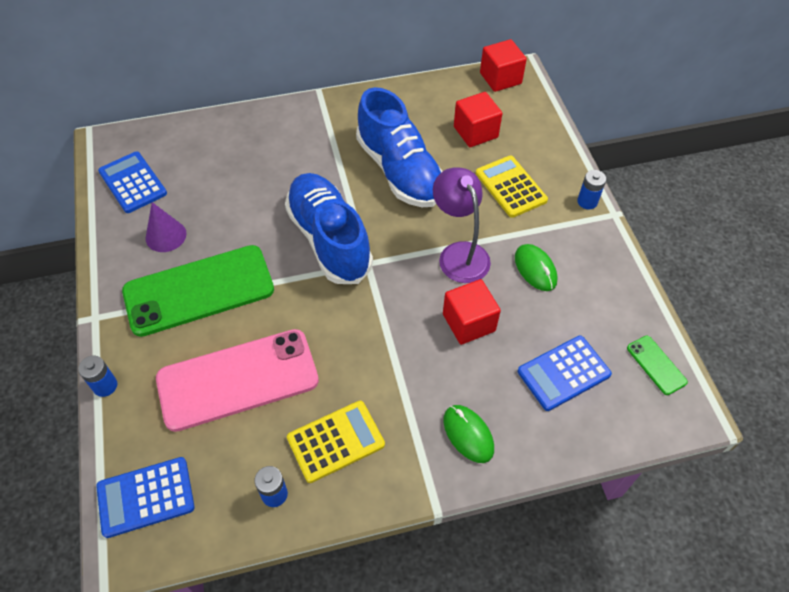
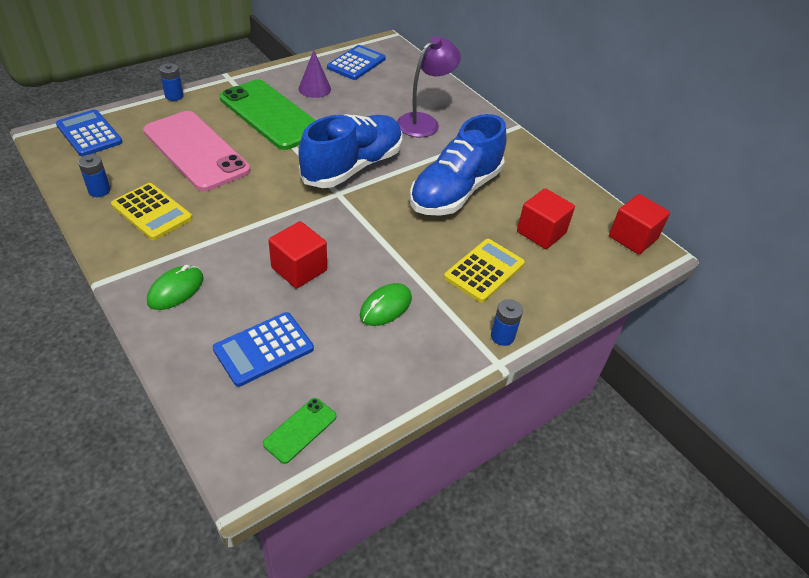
camera: 65 degrees right, 10 degrees down
purple lamp [433,168,491,283] -> purple lamp moved to [397,36,461,137]
blue calculator [518,335,612,411] -> blue calculator turned 75 degrees counterclockwise [213,312,314,387]

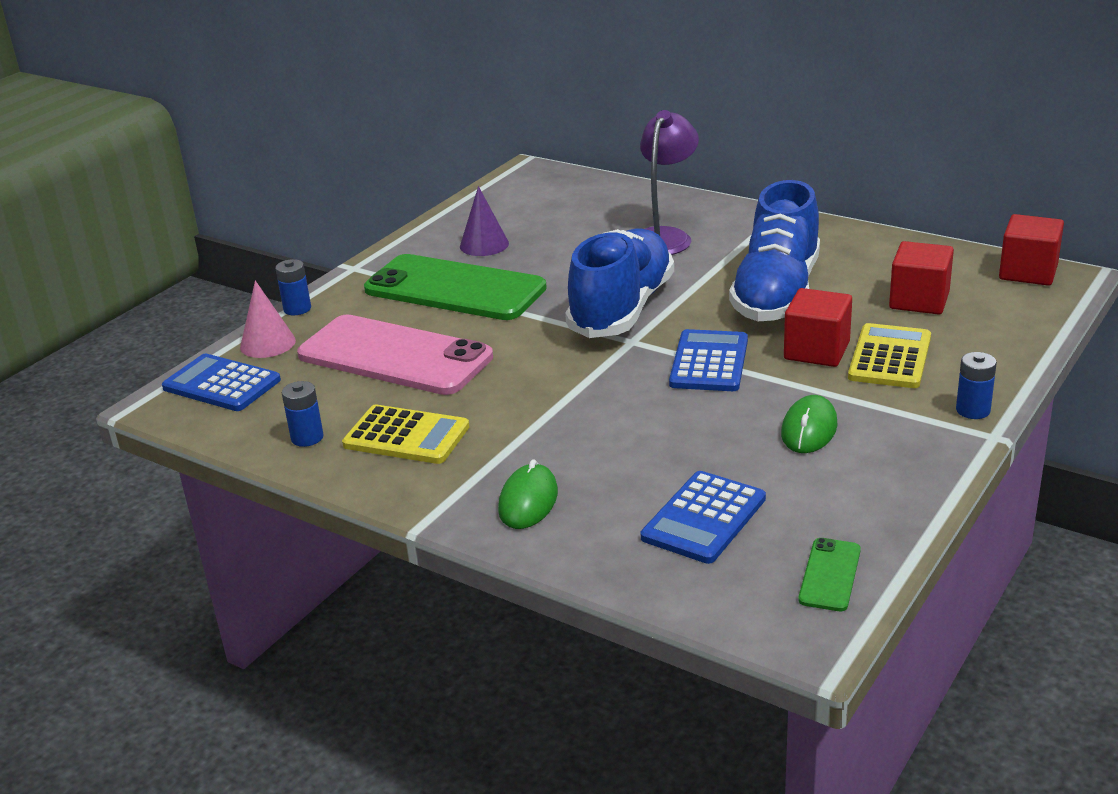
camera: 15 degrees left, 15 degrees down
red cube [268,221,327,289] -> red cube moved to [784,288,852,367]
blue calculator [327,45,386,80] -> blue calculator moved to [669,329,748,391]
none -> pink cone [240,280,296,358]

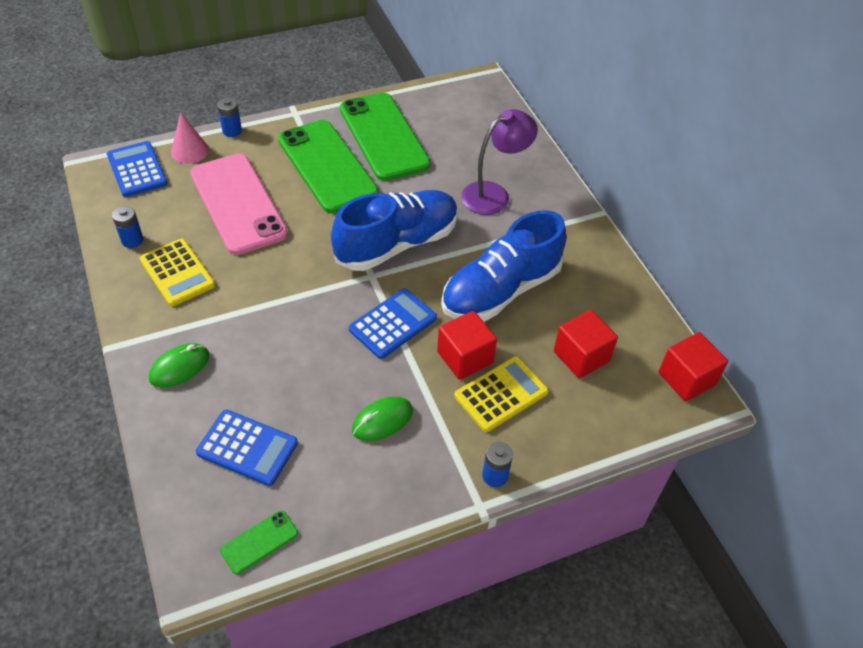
camera: 30 degrees right, 20 degrees up
purple cone [460,186,509,256] -> green phone [340,92,431,181]
blue calculator [641,471,766,564] -> blue calculator turned 135 degrees counterclockwise [196,410,298,486]

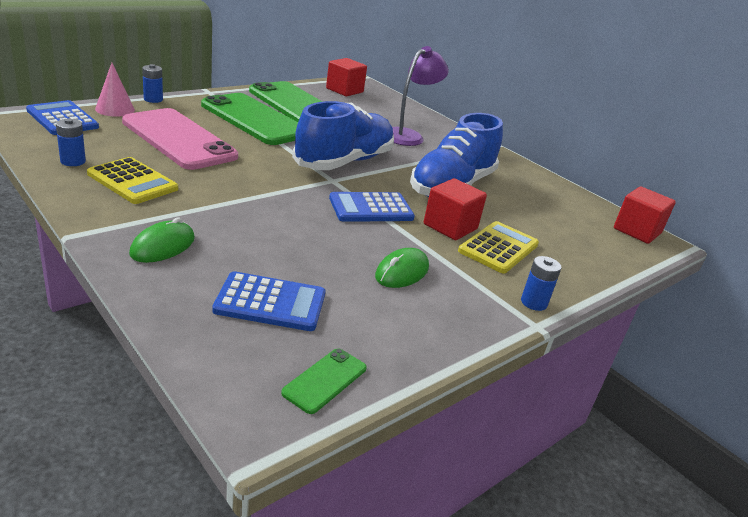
camera: 20 degrees left, 20 degrees down
blue calculator [349,288,437,359] -> blue calculator turned 135 degrees counterclockwise [329,192,415,222]
red cube [554,310,618,378] -> red cube moved to [326,58,367,96]

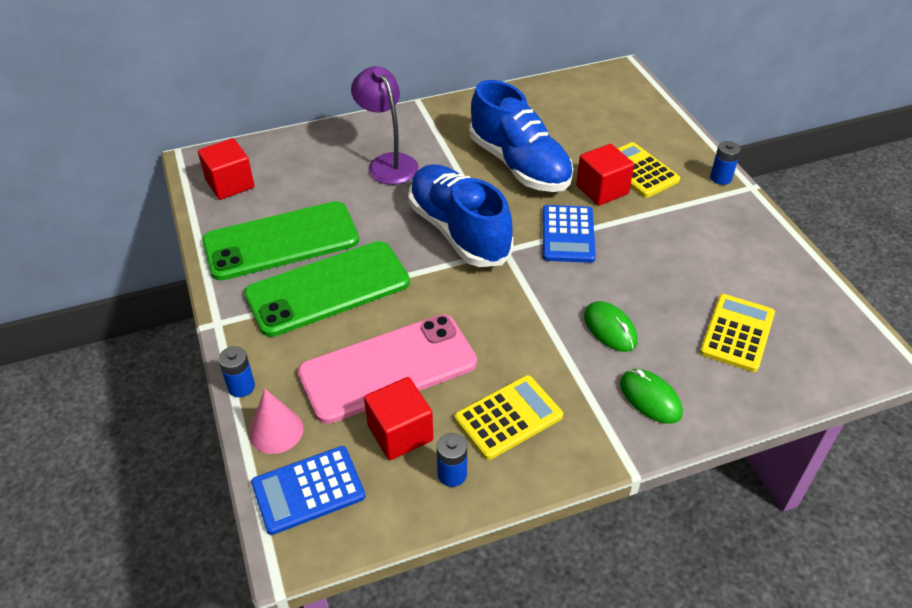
camera: 65 degrees left, 15 degrees up
blue calculator [212,271,325,331] -> yellow calculator [700,294,775,372]
green phone [281,348,367,414] -> none
green mouse [375,248,429,288] -> green mouse moved to [584,301,638,352]
red cube [614,186,676,244] -> red cube moved to [364,377,433,460]

